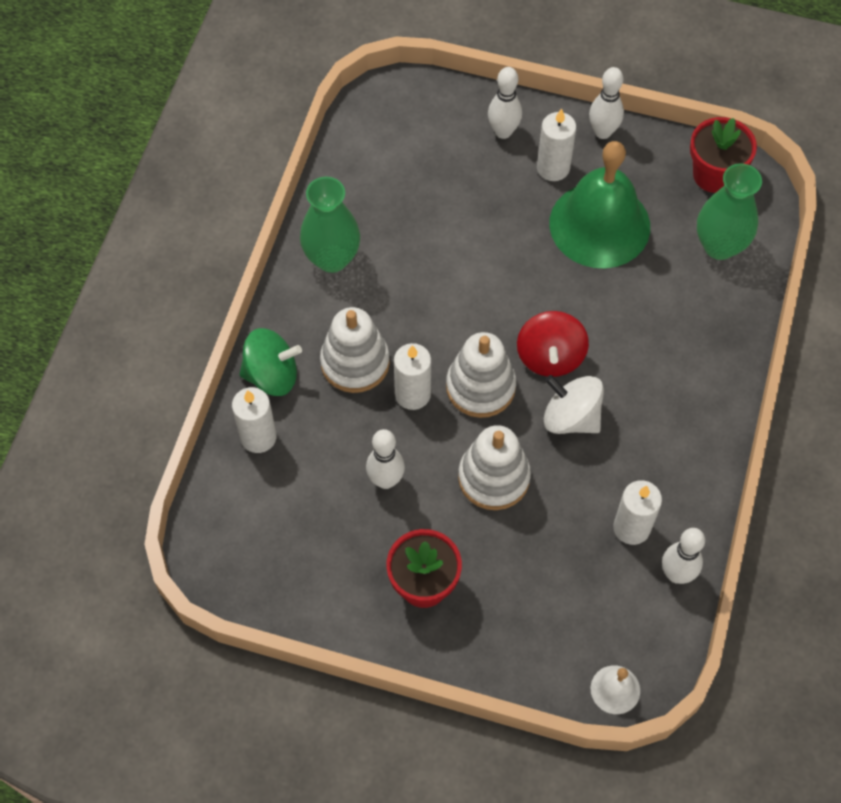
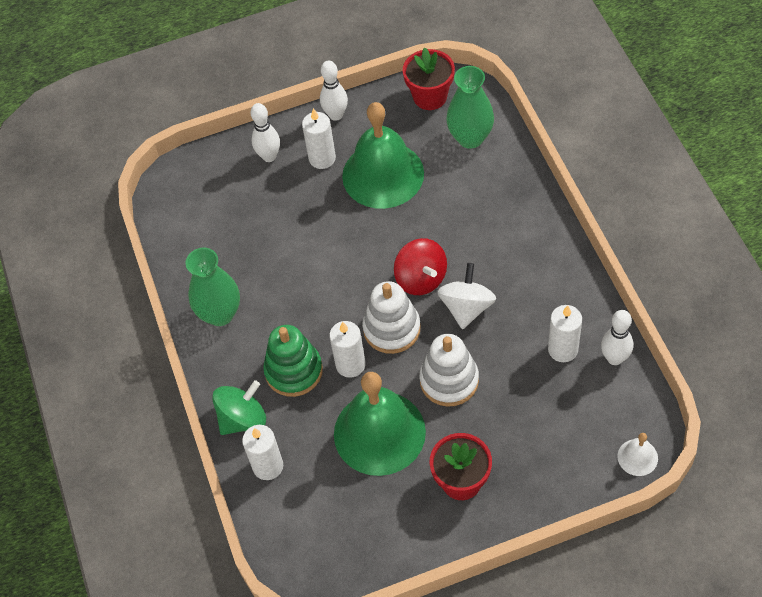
camera: 30 degrees left, 5 degrees down
white stacking toy [320,307,390,393] -> green stacking toy [263,325,323,397]
white bowling pin [366,429,405,489] -> green bell [334,372,426,476]
white spinning top [544,375,604,434] -> white spinning top turned 105 degrees clockwise [437,263,496,329]

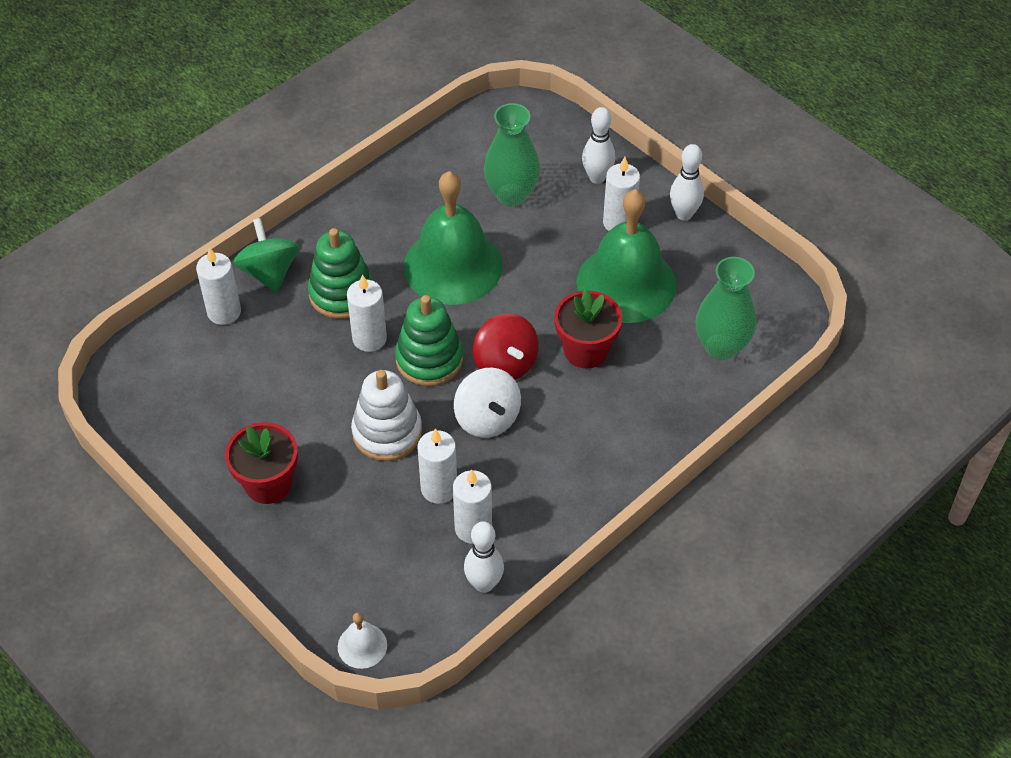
camera: 60 degrees right, 5 degrees down
green vase [185,248,240,326] -> green vase moved to [484,103,540,206]
green spinning top [212,380,266,435] -> green spinning top turned 135 degrees counterclockwise [233,218,299,293]
green bell [334,372,426,476] -> green bell moved to [404,171,503,305]
white stacking toy [362,281,421,354] -> green stacking toy [395,295,463,386]
red spinning top [394,238,447,295] -> red spinning top turned 60 degrees counterclockwise [473,313,539,380]
red flower pot [403,48,455,110] -> red flower pot moved to [554,289,622,368]
white spinning top [437,263,496,329] -> white spinning top turned 75 degrees clockwise [454,368,521,438]
none -> white candle [418,428,457,504]

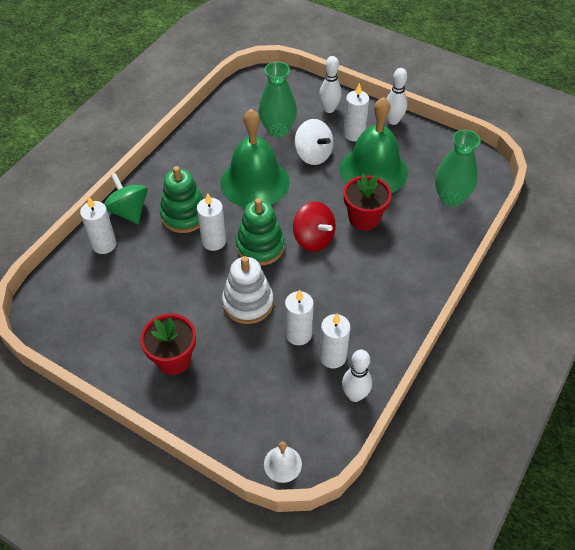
camera: 15 degrees left, 0 degrees up
white spinning top [454,368,521,438] -> white spinning top moved to [294,119,333,165]

